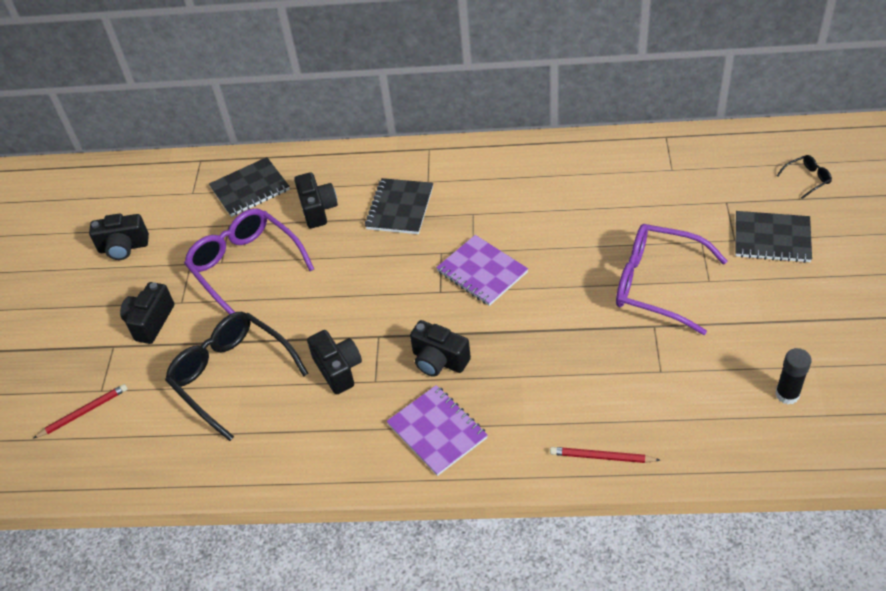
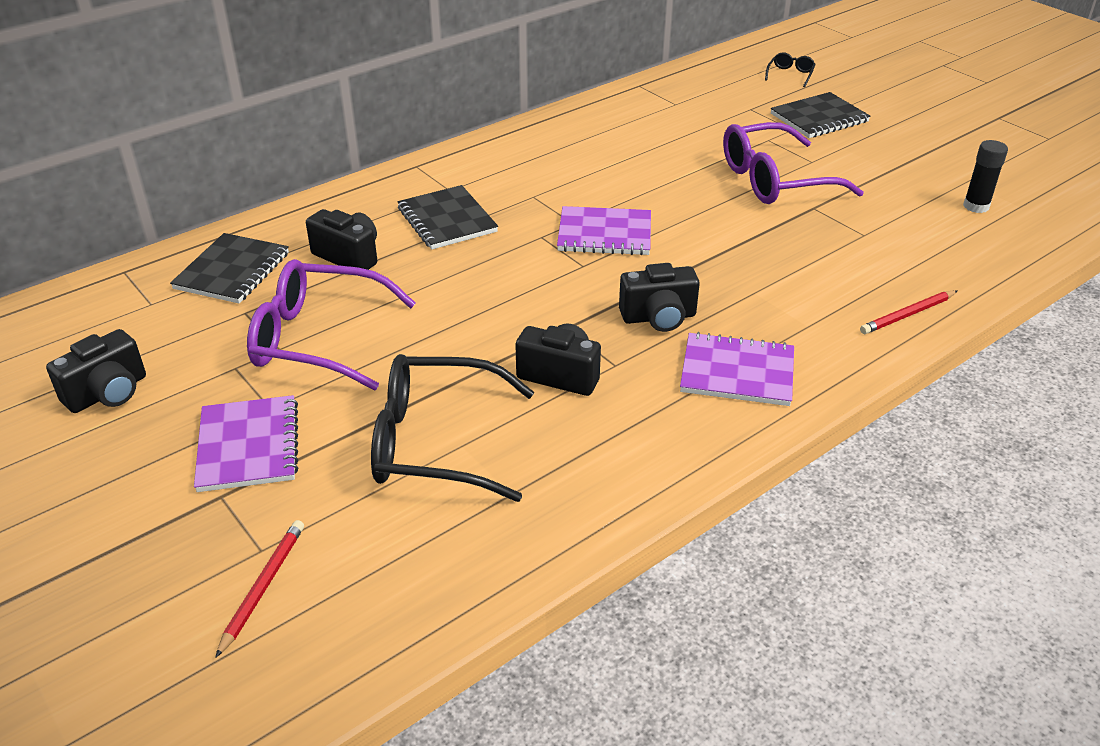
camera: 45 degrees left, 10 degrees down
black camera [120,282,174,344] -> purple notebook [194,395,298,492]

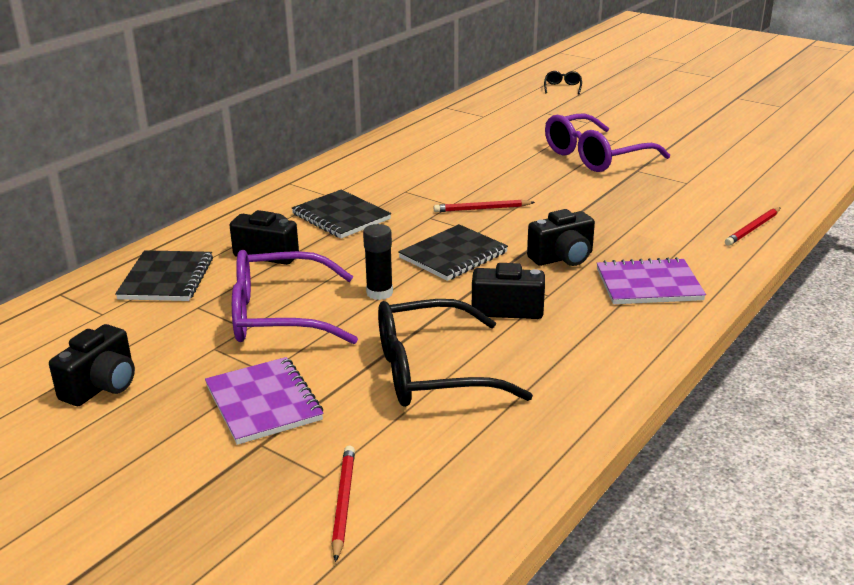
camera: 15 degrees left, 10 degrees down
purple notebook [557,206,651,255] -> red pencil [434,200,535,212]
black notebook [771,92,871,138] -> black notebook moved to [398,224,508,281]
black glue stick [963,140,1008,213] -> black glue stick moved to [363,224,393,300]

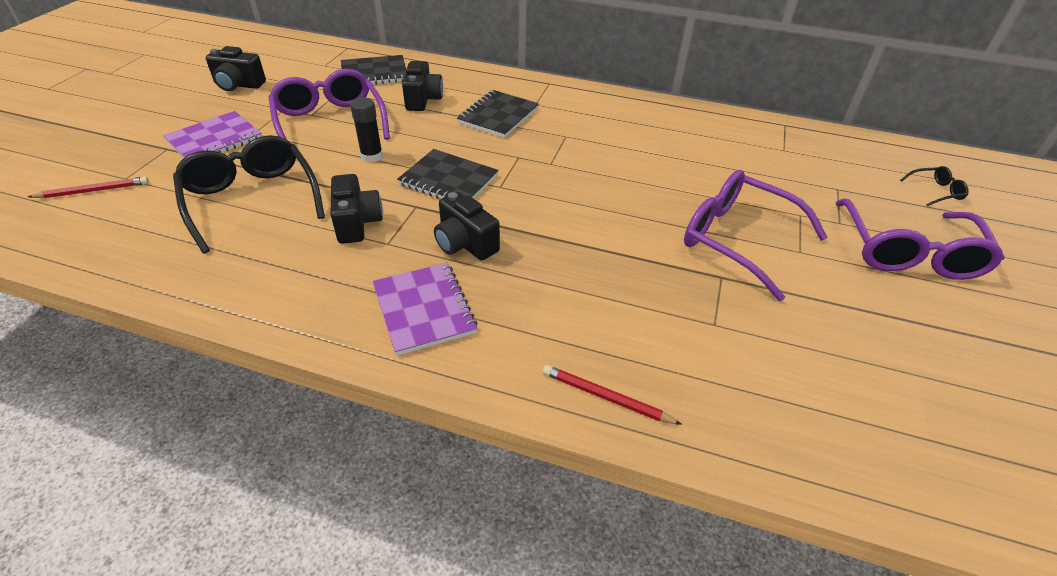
camera: 70 degrees right, 15 degrees up
red pencil [434,200,535,212] -> none
none -> purple glasses [836,199,1004,280]

